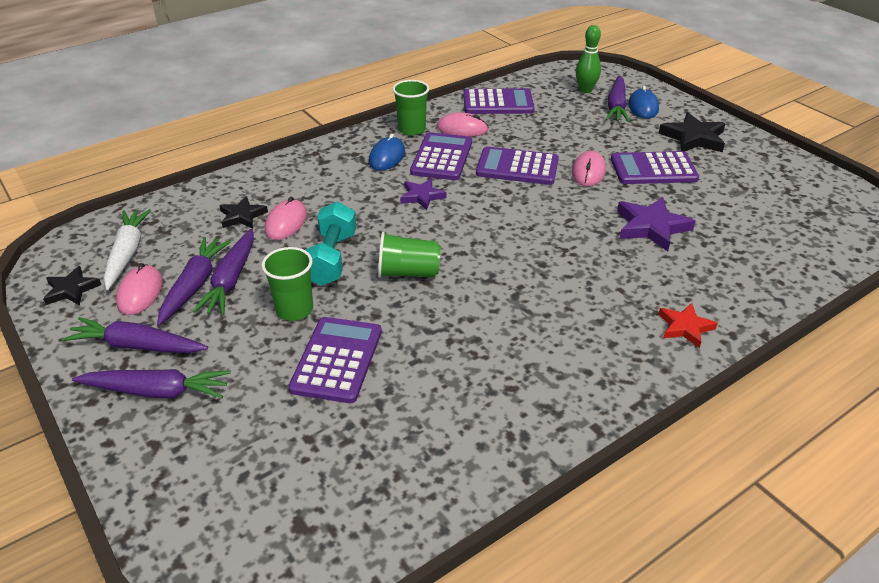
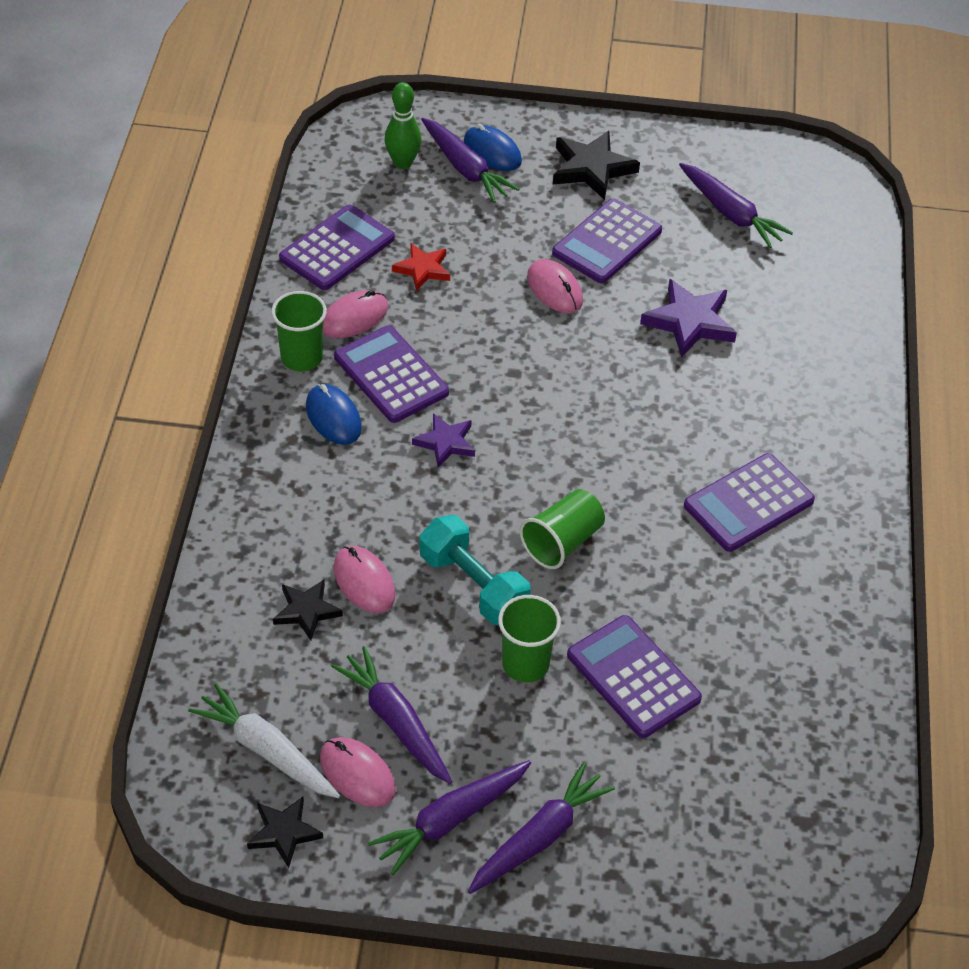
camera: 50 degrees left, 10 degrees up
purple carrot [192,229,254,315] -> purple carrot moved to [679,163,793,248]
purple calculator [476,146,559,185] -> purple calculator moved to [684,453,815,552]
red star [659,303,718,348] -> red star moved to [392,243,450,291]

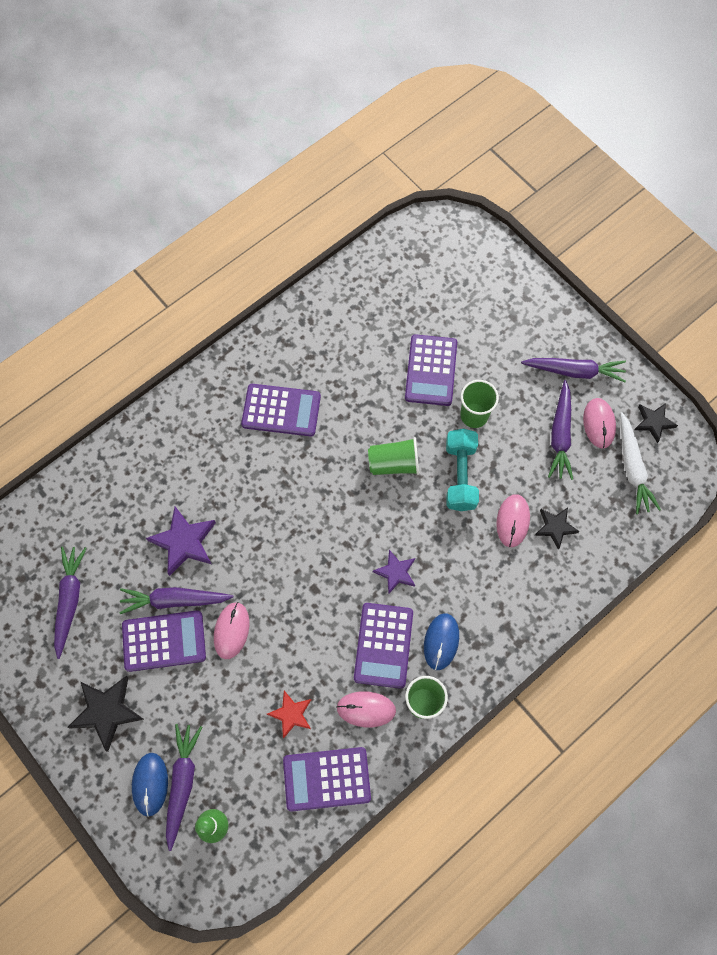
camera: 135 degrees left, 20 degrees up
purple carrot [468,762,615,894] -> purple carrot moved to [119,587,233,614]

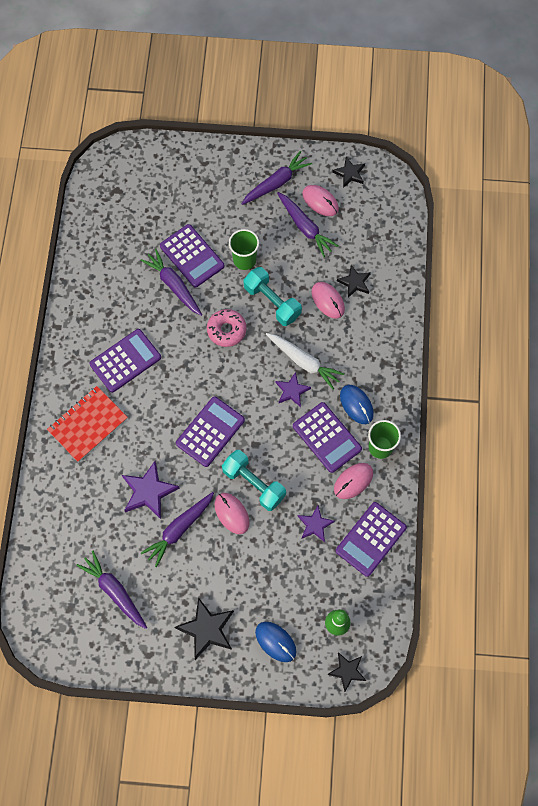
camera: 45 degrees left, 0 degrees up
purple calculator [122,610,206,672] -> purple calculator moved to [176,396,245,467]
purple carrot [166,724,202,851] -> purple carrot moved to [141,249,202,316]
red star [267,691,312,739] -> purple star [298,506,335,542]
green cup [368,437,419,475] -> pink donut [207,309,247,347]
white carrot [620,412,661,514] -> white carrot moved to [266,333,345,389]
none -> red notebook [47,386,128,462]
none -> turquoise dumbbell [222,450,286,511]
none -> black star [327,652,367,692]

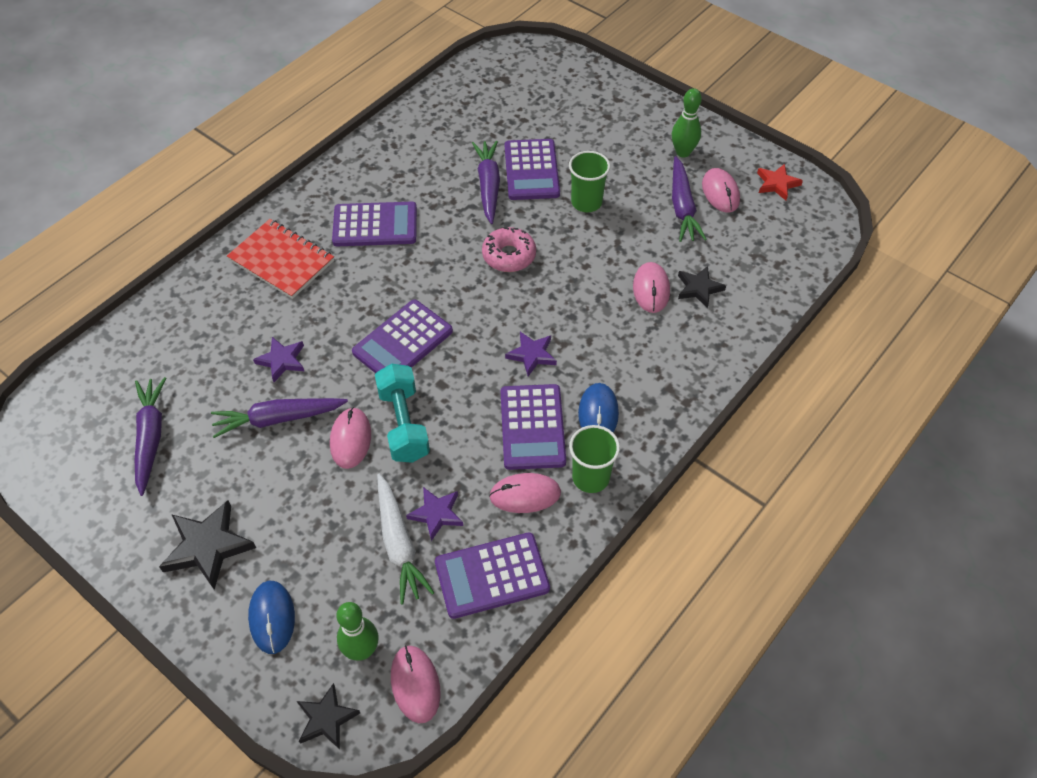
camera: 35 degrees right, 15 degrees down
red notebook [47,386,128,462] -> red notebook turned 45 degrees clockwise [227,219,334,299]
purple star [122,461,179,519] -> purple star [253,337,304,382], size x0.63
purple calculator [176,396,245,467] -> purple calculator turned 150 degrees clockwise [352,300,453,373]
purple carrot [241,151,312,205] -> green bowling pin [672,88,702,157]
turquoise dumbbell [243,267,302,326] -> none
white carrot [266,333,345,389] -> white carrot moved to [377,474,434,604]
black star [332,157,365,188] -> red star [757,164,803,200]
none -> pink mouse [391,645,440,723]

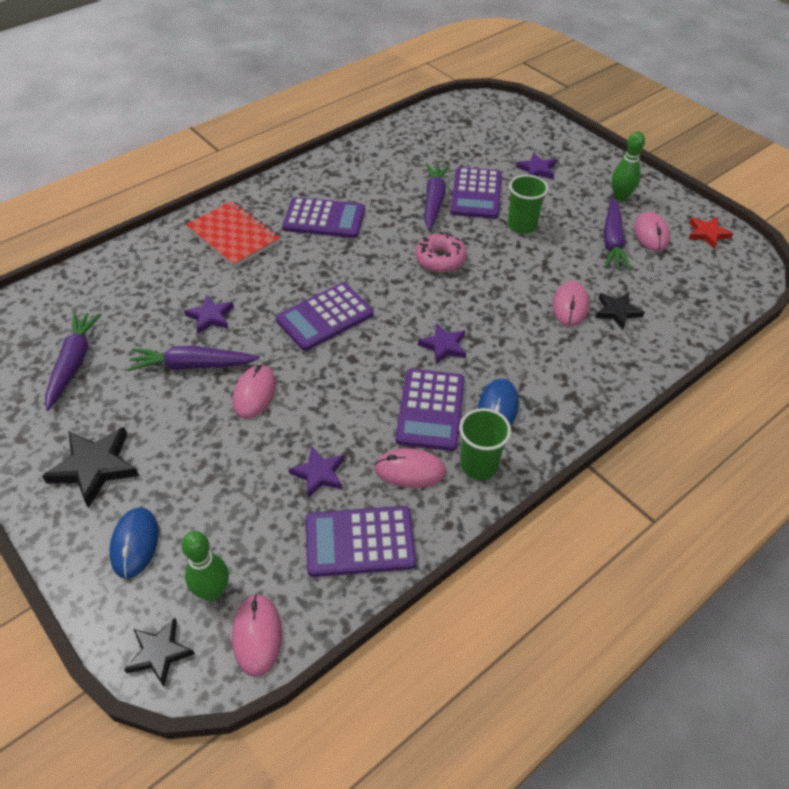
camera: 10 degrees right, 5 degrees down
turquoise dumbbell [375,364,430,463] -> none
white carrot [377,474,434,604] -> none
none -> purple star [516,153,556,179]

